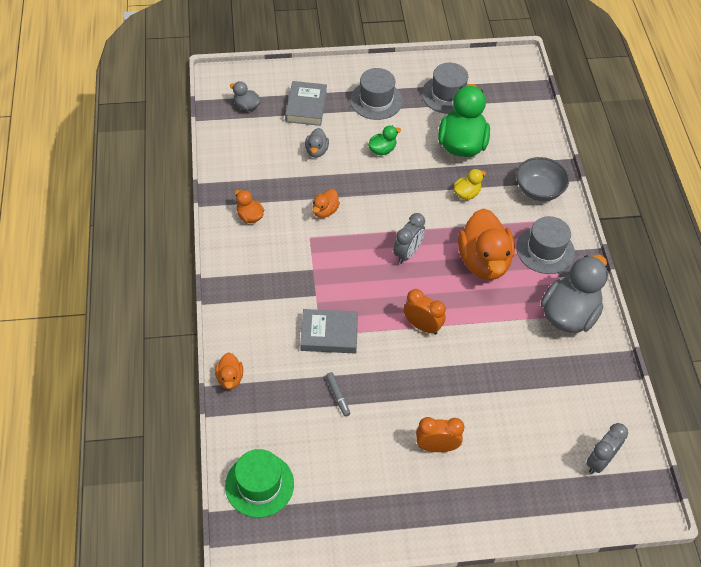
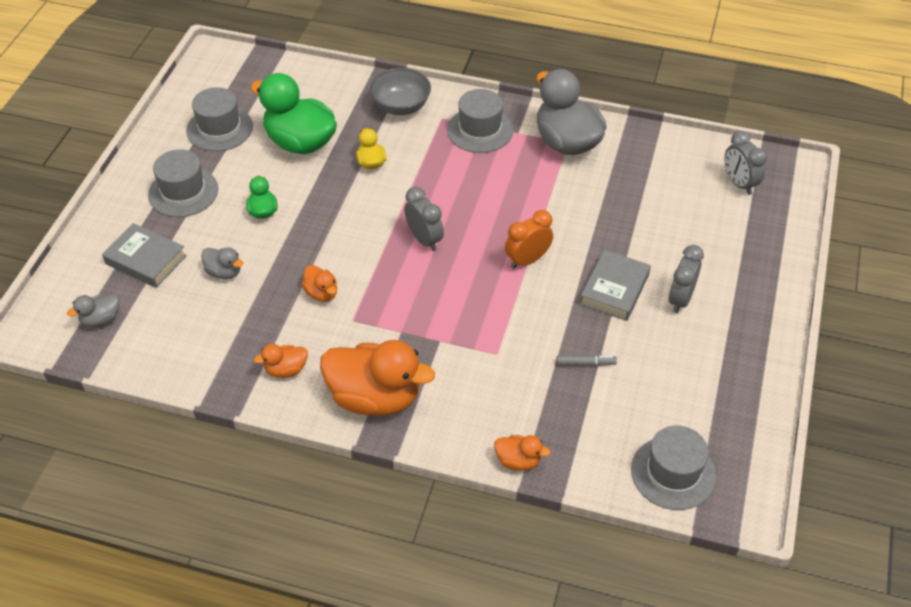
camera: 65 degrees left, 5 degrees down
green hat [225,449,294,518] -> grey hat [631,425,716,510]
grey book [300,309,358,353] -> grey book moved to [580,250,651,321]
orange clock [416,417,464,452] -> grey clock [669,245,704,313]
orange duck [458,208,515,280] -> orange duck moved to [320,340,435,416]

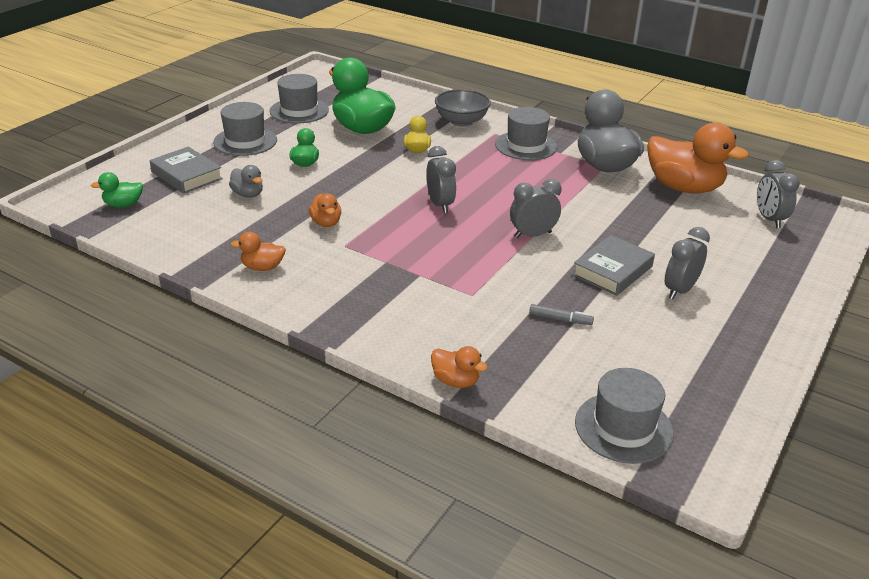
camera: 15 degrees right, 15 degrees down
grey duck [67,294,119,327] -> green duck [91,172,143,207]
orange duck [320,340,435,416] -> orange duck moved to [647,123,749,193]
orange clock [505,210,553,269] -> grey clock [510,179,561,238]

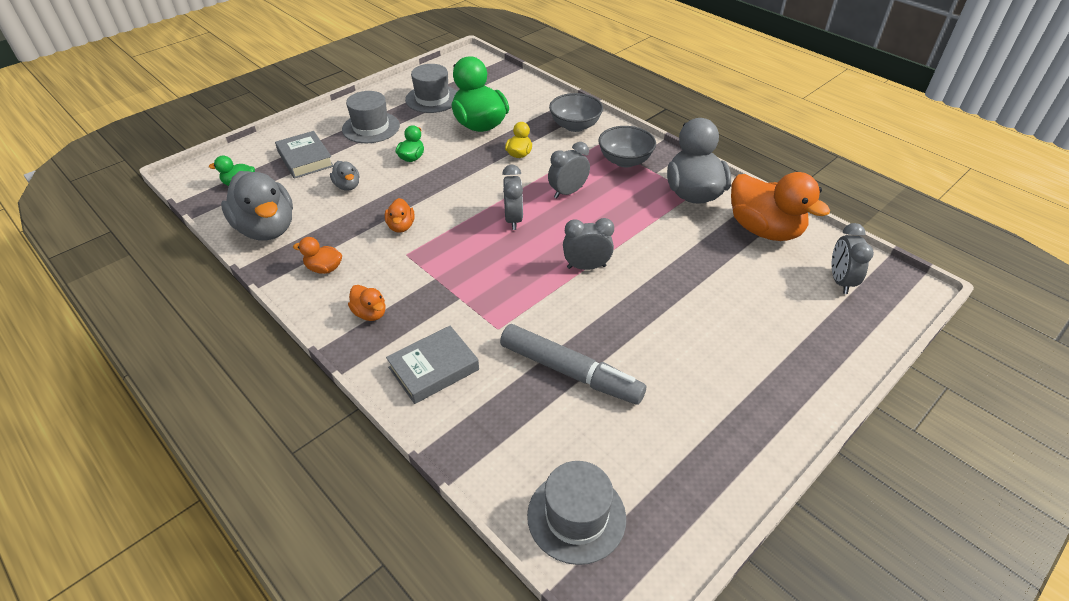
camera: 15 degrees right, 10 degrees up
orange duck [431,346,488,388] -> orange duck moved to [348,285,386,321]
grey hat [495,107,557,160] -> grey bowl [598,126,656,168]
grey marker [529,304,594,325] -> grey marker [500,324,646,405], size x2.43
grey book [572,235,655,296] -> grey book moved to [386,326,479,404]
grey clock [665,227,710,299] -> grey clock moved to [548,142,590,199]
none -> grey duck [221,171,293,240]

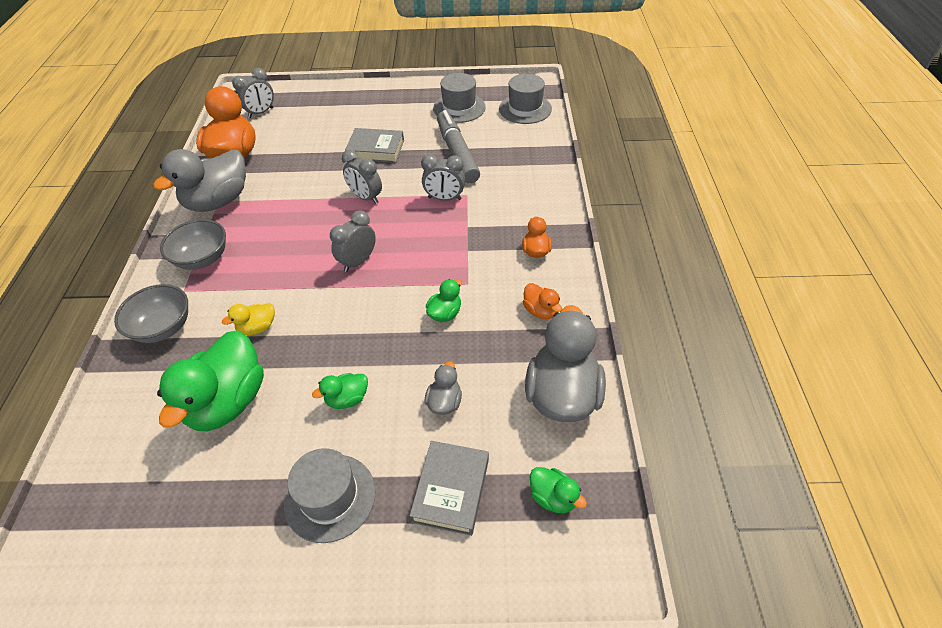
camera: 135 degrees left, 5 degrees up
orange duck [385,198,415,233] -> green duck [426,279,462,322]
grey book [386,326,479,404] -> grey book moved to [345,128,404,163]
grey hat [405,64,457,113] -> grey hat moved to [433,73,486,123]
grey clock [548,142,590,199] -> grey clock moved to [421,154,465,201]

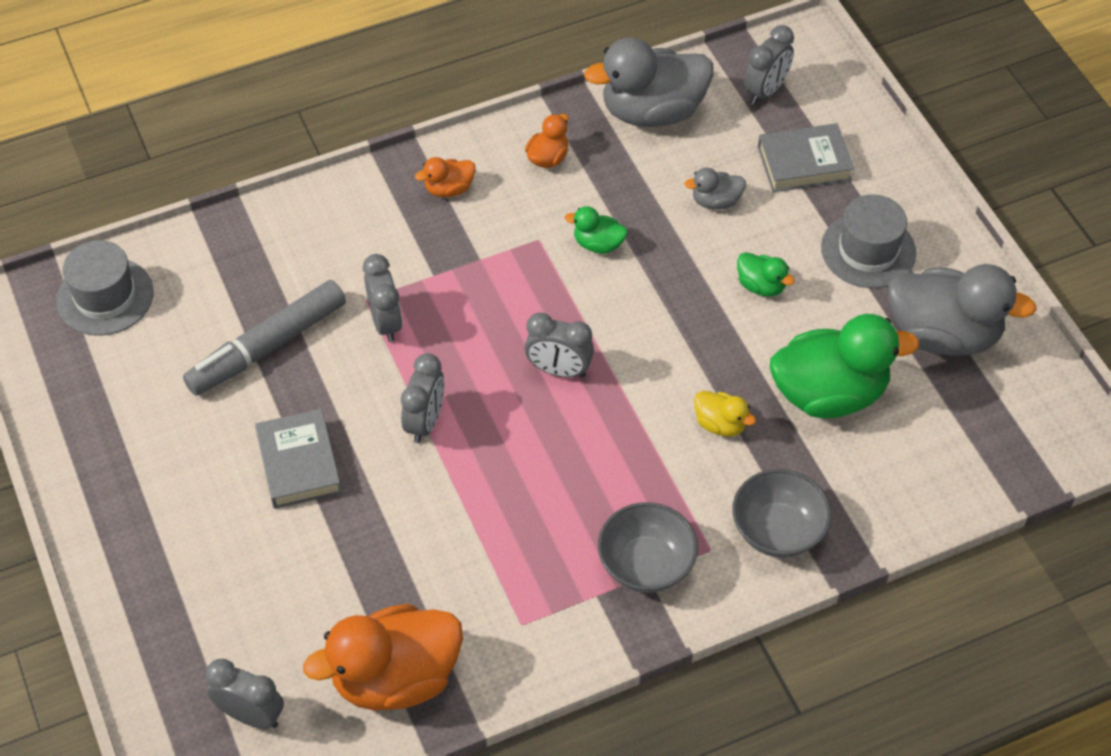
camera: 115 degrees left, 5 degrees up
grey duck [153,149,246,212] -> grey duck moved to [888,264,1037,356]
grey hat [433,73,486,123] -> none
green duck [530,467,587,513] -> grey clock [744,25,794,105]

